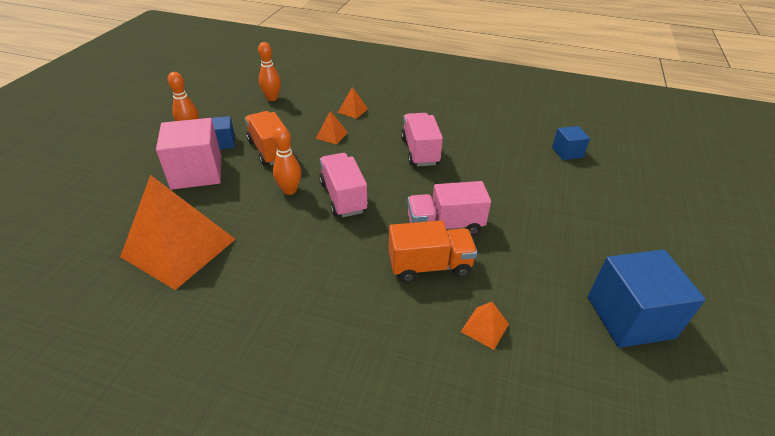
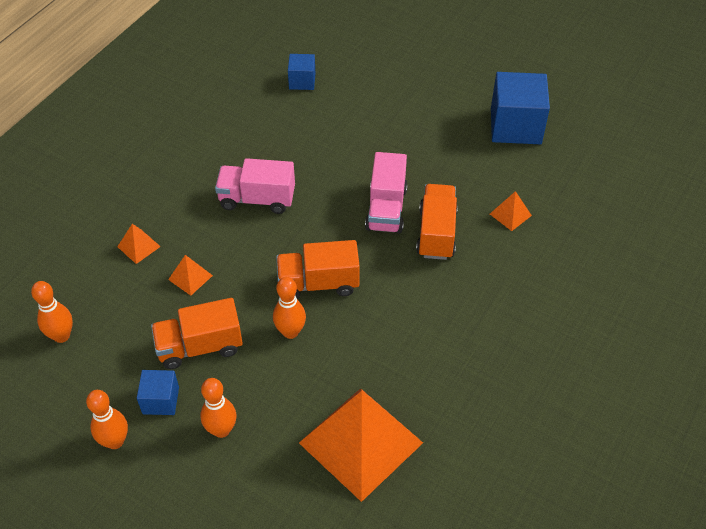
camera: 75 degrees left, 10 degrees up
pink cube [156,118,221,190] -> orange bowling pin [201,378,236,438]
pink truck [319,153,368,217] -> orange truck [276,240,360,299]

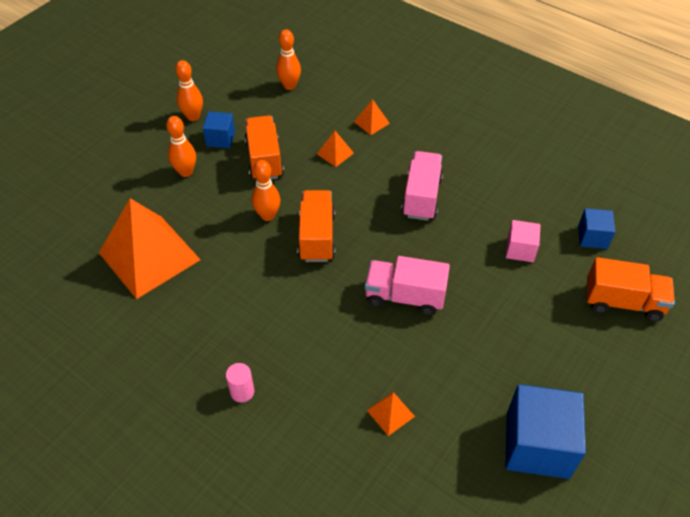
camera: 95 degrees right, 0 degrees up
orange truck [416,184,458,260] -> orange truck moved to [586,257,675,322]
none -> pink cylinder [226,363,254,403]
none -> pink cube [506,220,541,262]

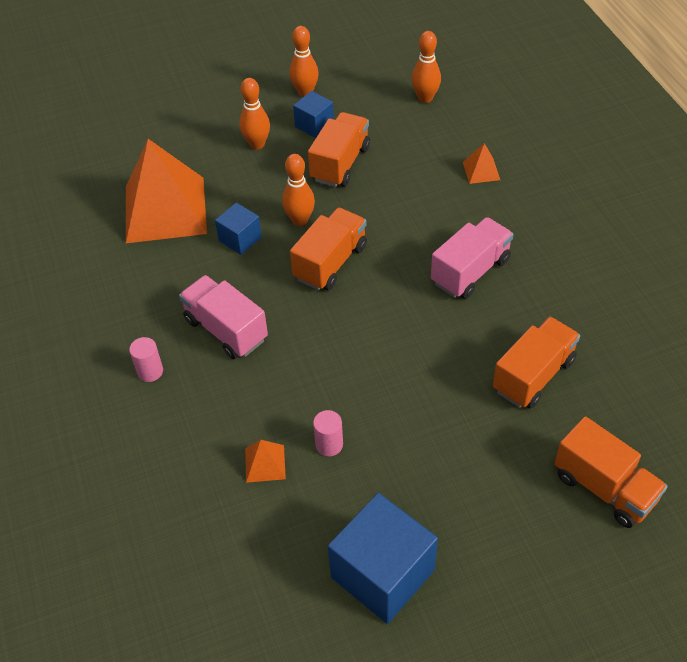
camera: 35 degrees right, 0 degrees up
orange pyramid [317,131,354,167] -> none
pink truck [365,256,450,315] -> pink truck moved to [179,275,268,359]
pink cube [506,220,541,262] -> orange truck [493,316,580,409]
blue cube [578,208,615,249] -> blue cube moved to [215,203,262,255]
none -> pink cylinder [313,410,343,456]

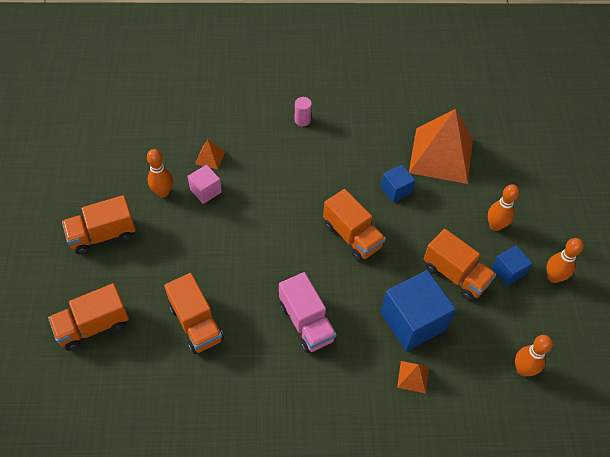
camera: 105 degrees right, 5 degrees up
pink truck [179,275,268,359] -> none
orange bowling pin [282,154,315,226] -> orange bowling pin moved to [147,149,173,197]
pink cylinder [313,410,343,456] -> pink cube [187,165,222,204]
blue cube [328,493,438,624] -> blue cube moved to [380,270,456,351]
none -> orange truck [62,195,136,254]

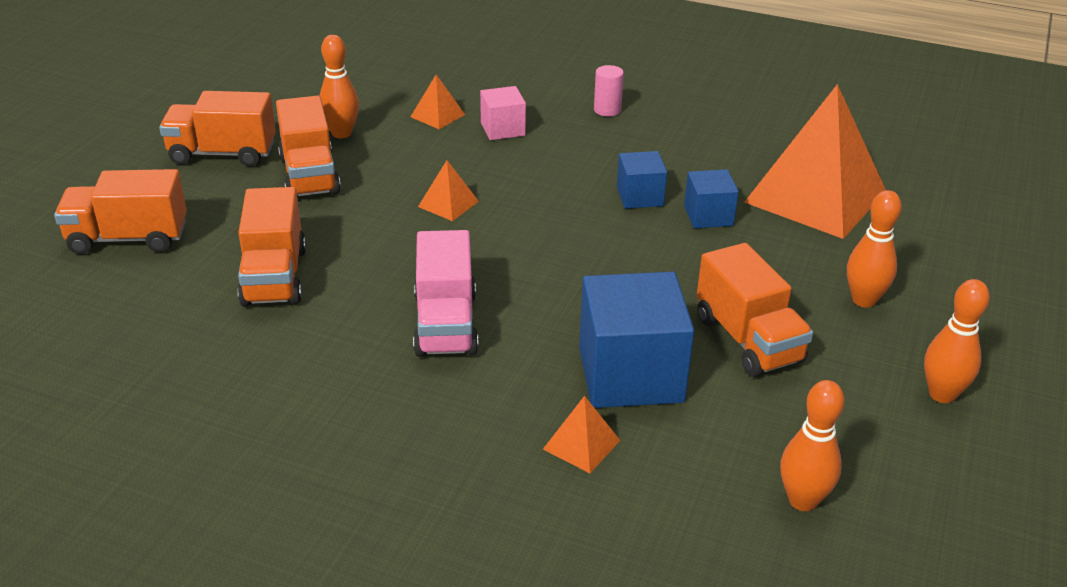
camera: 25 degrees right, 20 degrees down
pink cube [187,165,222,204] -> pink cube moved to [480,86,526,140]
orange truck [323,189,386,261] -> orange truck moved to [276,96,341,196]
blue cube [491,245,533,286] -> blue cube moved to [617,151,667,209]
none -> orange pyramid [418,160,479,221]

